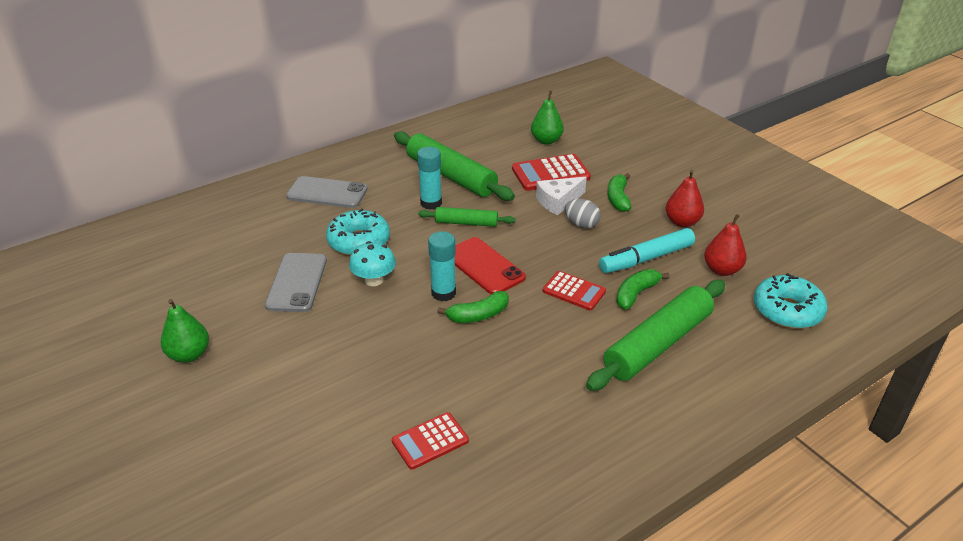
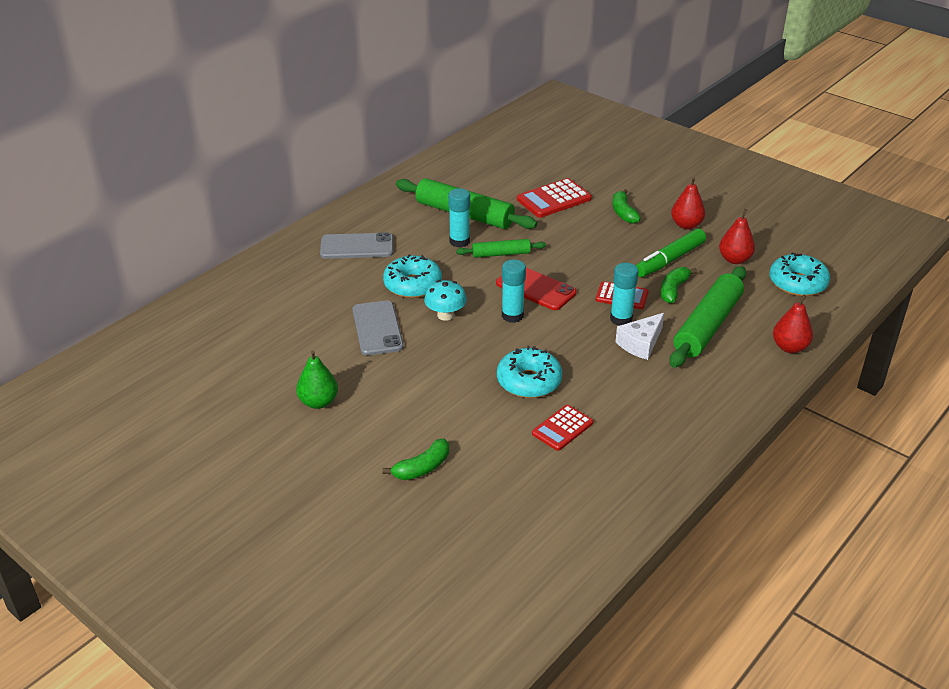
camera: 15 degrees left, 0 degrees up
green banana [437,291,509,323] -> green banana moved to [383,438,449,480]
green pear [531,91,564,145] -> none
white cheese [536,177,587,215] -> white cheese moved to [616,313,664,360]
grey egg [564,199,600,228] -> none
turquoise marker [599,228,695,273] -> green marker [636,229,706,277]
none -> turquoise donut [497,346,562,398]
none -> turquoise glue stick [610,263,638,326]
none -> red pear [773,295,813,353]

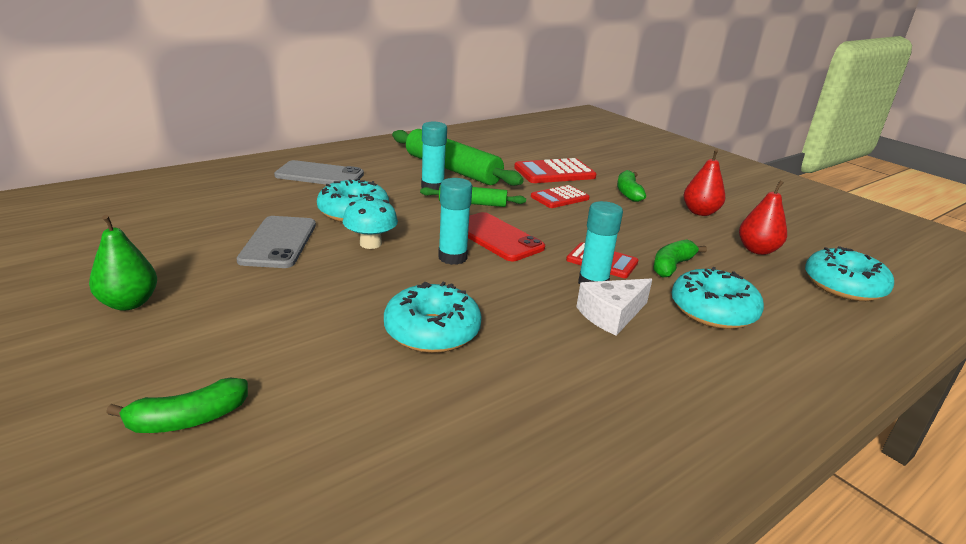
camera: 10 degrees right, 10 degrees down
red calculator [532,405,593,451] -> red calculator moved to [531,185,590,208]
green marker [636,229,706,277] -> none
green rolling pin [669,266,746,368] -> turquoise donut [672,267,764,329]
red pear [773,295,813,353] -> none

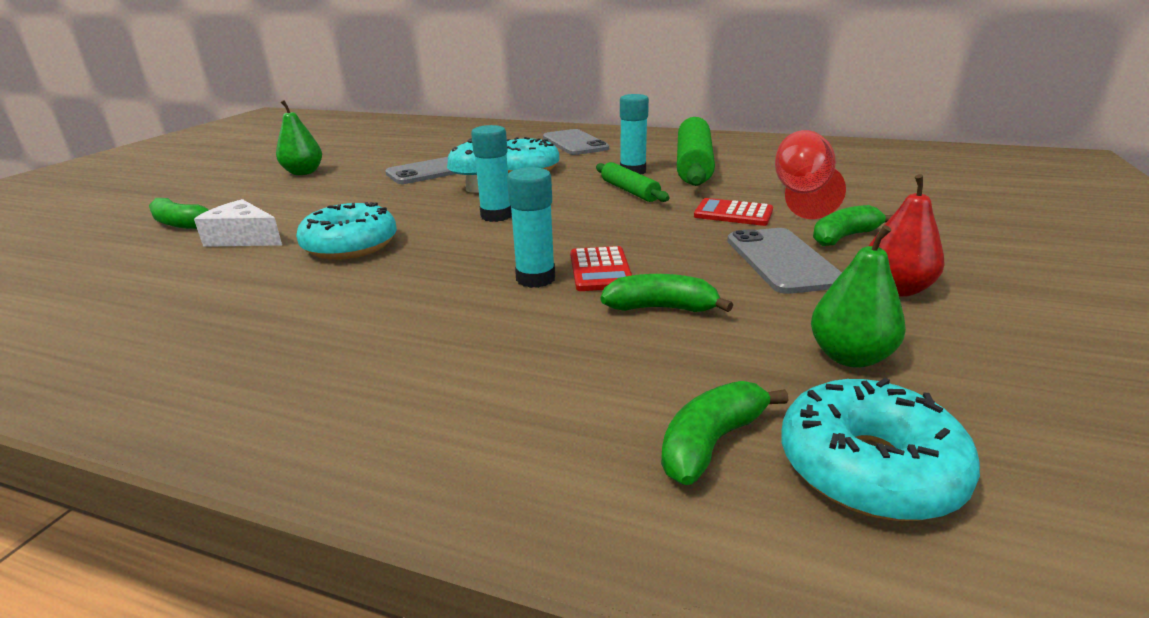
camera: 60 degrees right, 0 degrees up
red phone [468,212,545,261] -> none
red calculator [514,158,597,183] -> red goblet [775,130,846,219]
white cheese [576,279,652,336] -> white cheese moved to [194,199,282,247]
turquoise donut [672,267,764,329] -> none
red pear [739,181,787,255] -> green pear [811,225,906,368]
none -> green banana [661,381,789,485]
none -> grey phone [727,228,842,294]

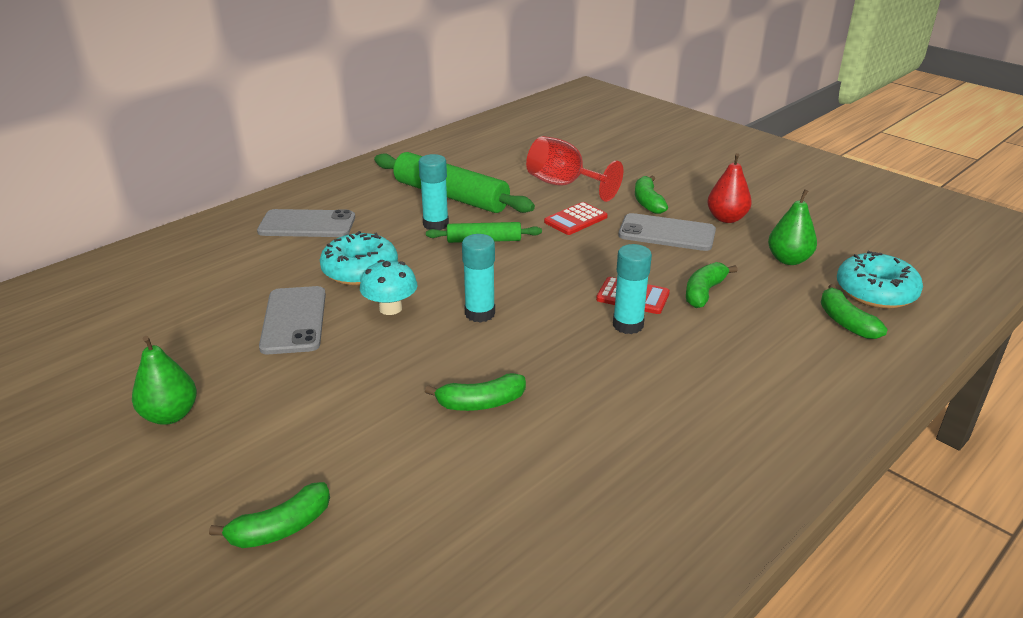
camera: 65 degrees left, 5 degrees up
white cheese [194,199,282,247] -> none
turquoise donut [296,202,397,260] -> green banana [425,373,526,411]

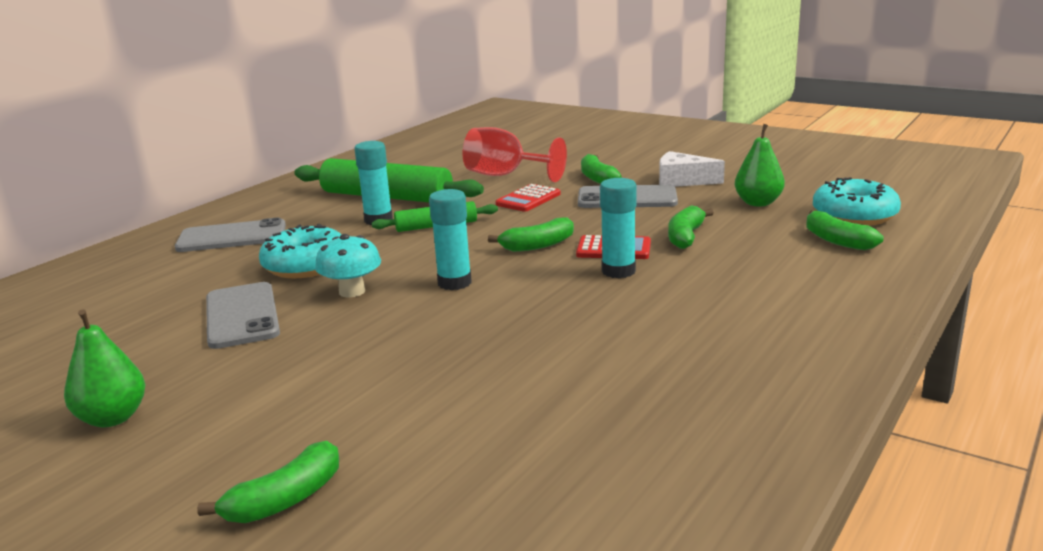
camera: 10 degrees left, 10 degrees down
green banana [425,373,526,411] -> green banana moved to [488,217,574,252]
red pear [707,153,752,223] -> white cheese [659,151,725,187]

